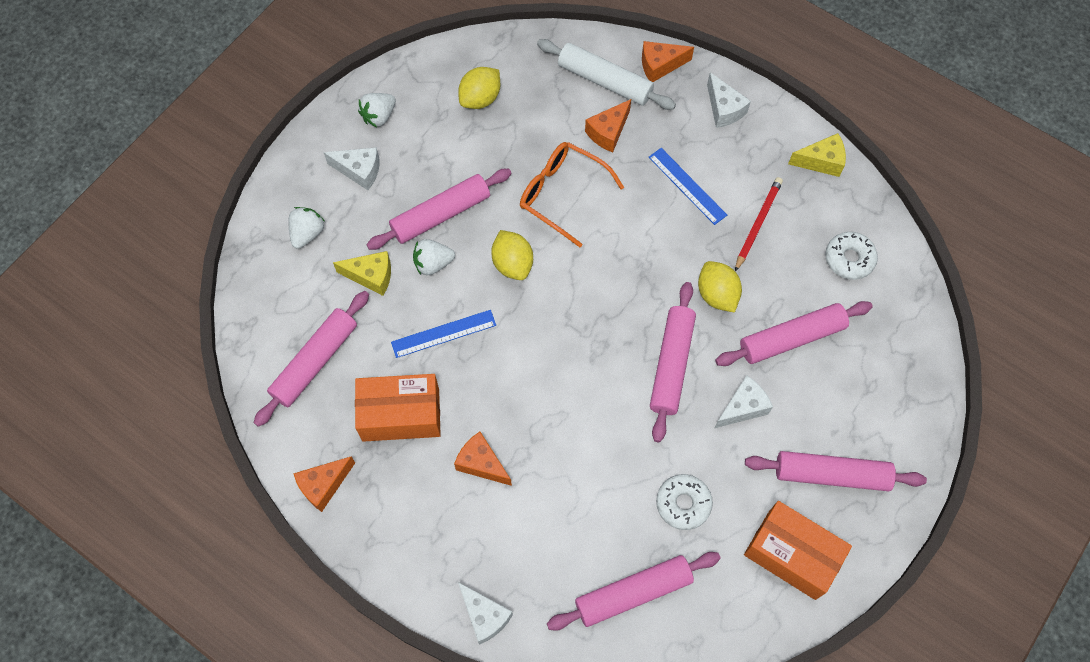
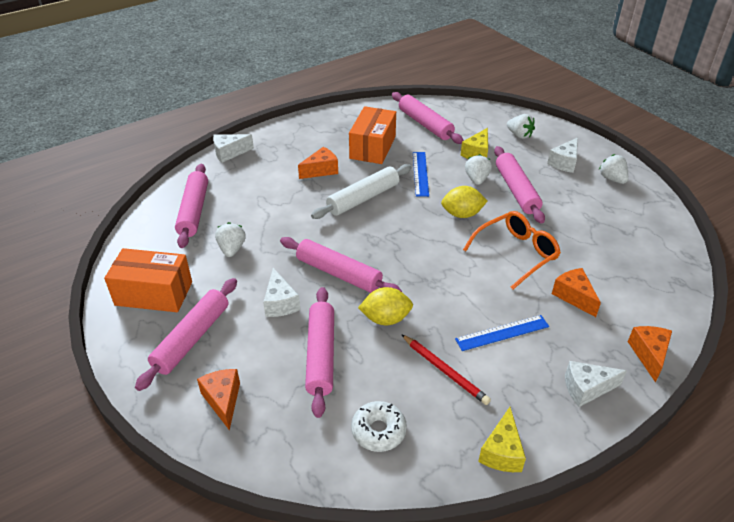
camera: 110 degrees right, 25 degrees down
orange cheese [293,456,355,512] -> orange cheese moved to [197,369,240,431]
yellow lemon [458,67,500,109] -> none
white rolling pin [537,39,676,110] -> white rolling pin moved to [311,164,412,219]
white donut [656,474,713,530] -> white strawberry [215,222,246,257]
orange box [744,501,852,600] -> orange box turned 45 degrees clockwise [104,248,192,312]

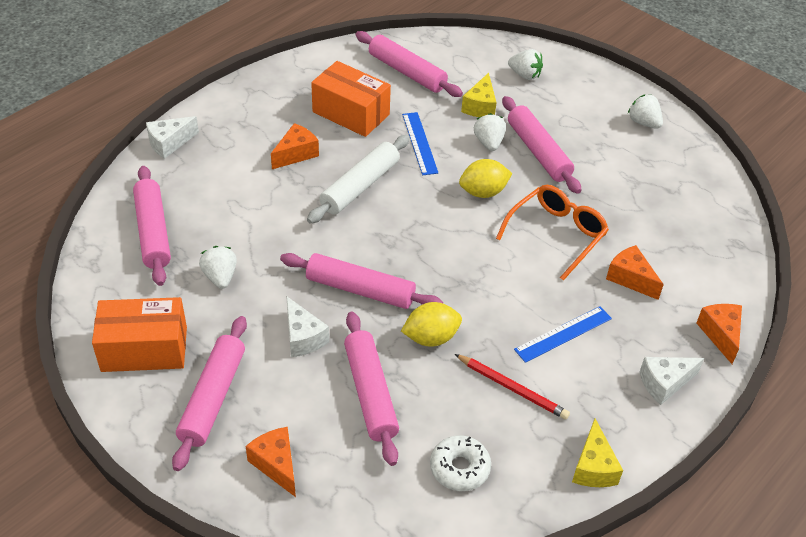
camera: 15 degrees left, 5 degrees up
orange box [349,106,396,164] -> orange box turned 60 degrees counterclockwise [311,61,391,137]
white cheese [547,137,578,173] -> none

